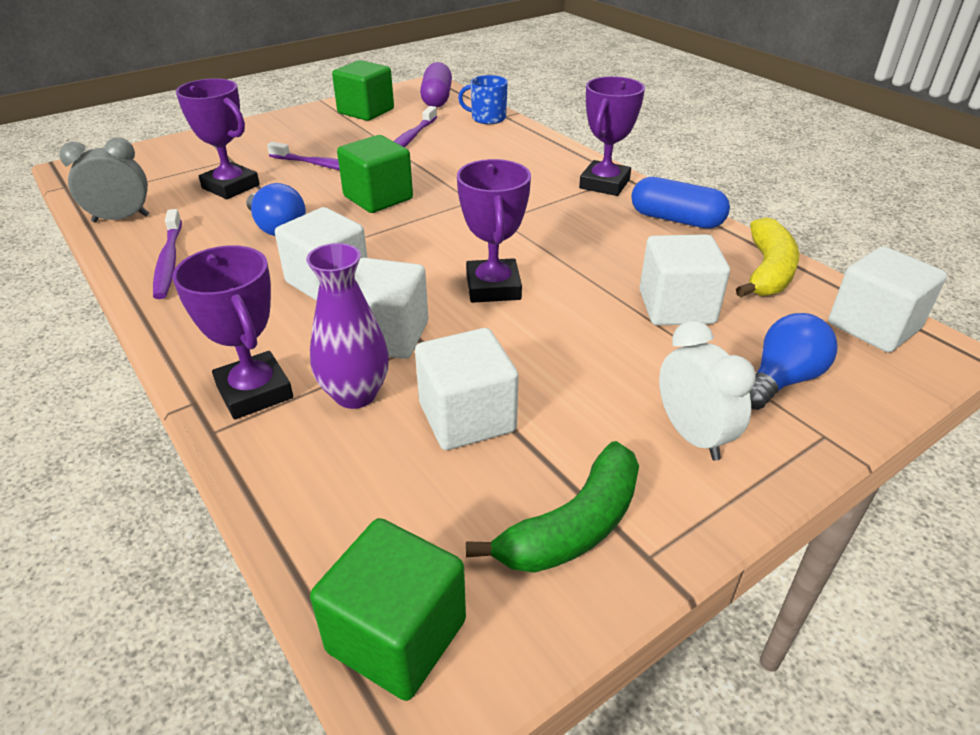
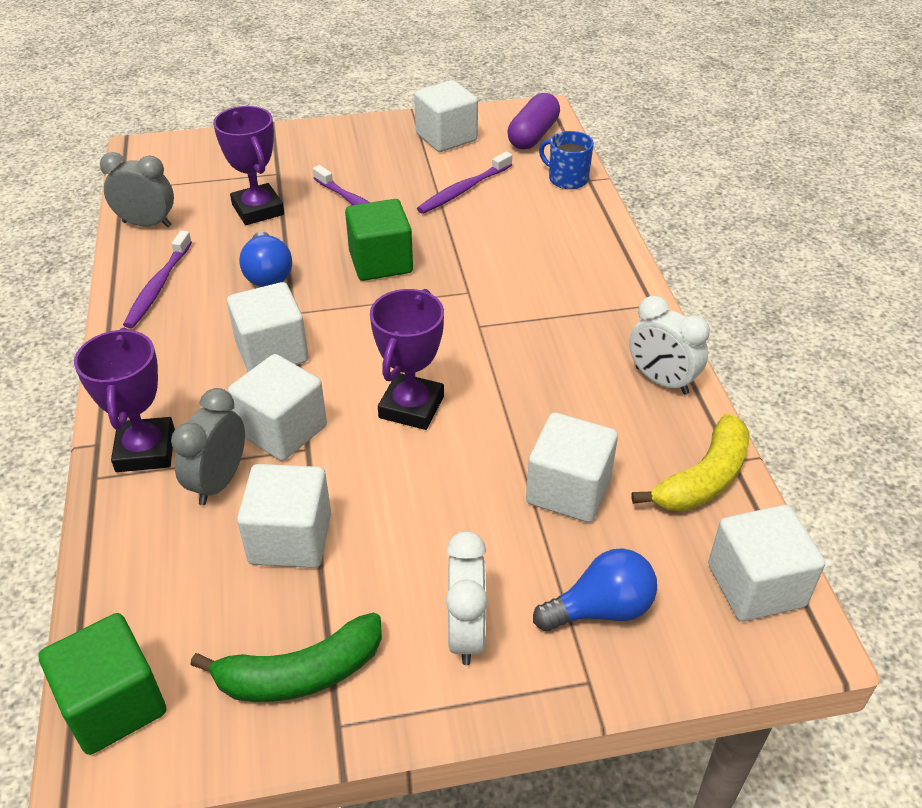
camera: 25 degrees right, 5 degrees up
purple vase [306,243,389,409] -> grey clock [171,388,245,505]
green cube [332,60,394,121] -> white cube [414,80,478,152]
purple trophy [579,76,645,196] -> none
blue capsule [631,177,730,229] -> white clock [629,296,710,395]

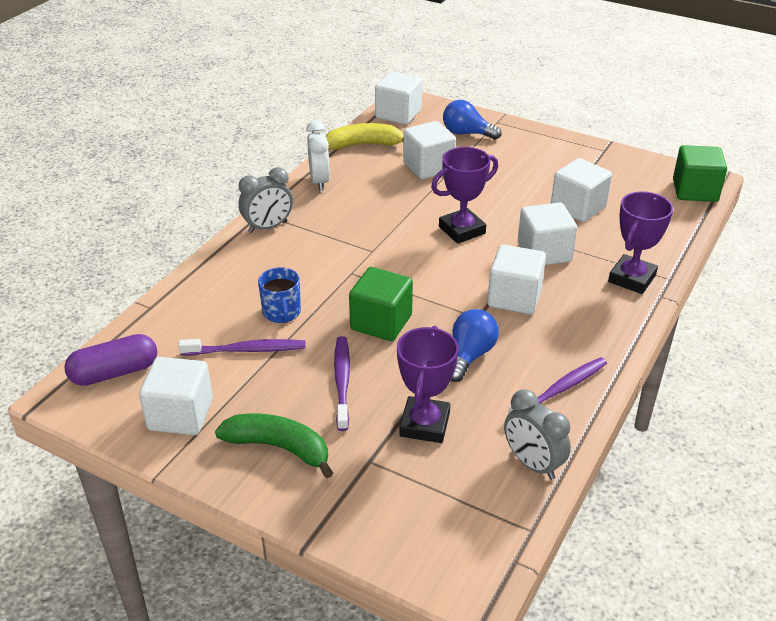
camera: 140 degrees left, 5 degrees down
grey clock [171,388,245,505] -> grey clock moved to [239,167,293,233]
green banana [190,613,382,702] -> green banana moved to [215,414,333,478]
white clock [446,531,487,665] -> none
blue mug [539,131,594,189] -> blue mug moved to [258,267,301,323]

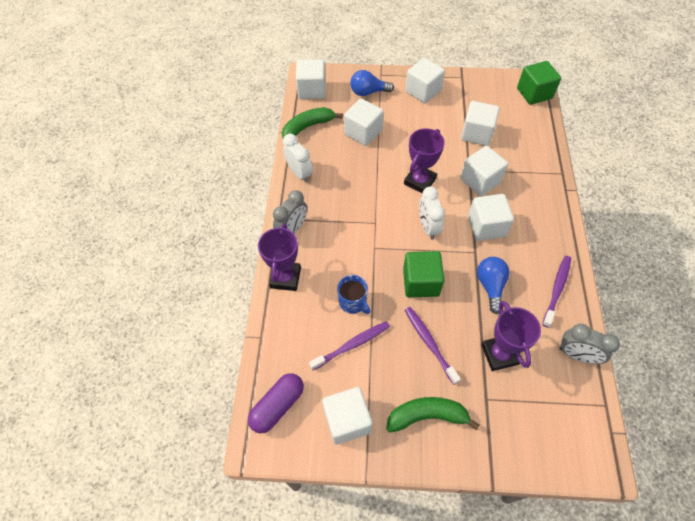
camera: 25 degrees left, 20 degrees up
yellow banana [326,123,403,150] -> green banana [282,107,343,138]
purple trophy [608,191,673,294] -> purple trophy moved to [258,223,301,291]
none -> white cube [405,58,445,103]
none -> white clock [419,186,445,240]

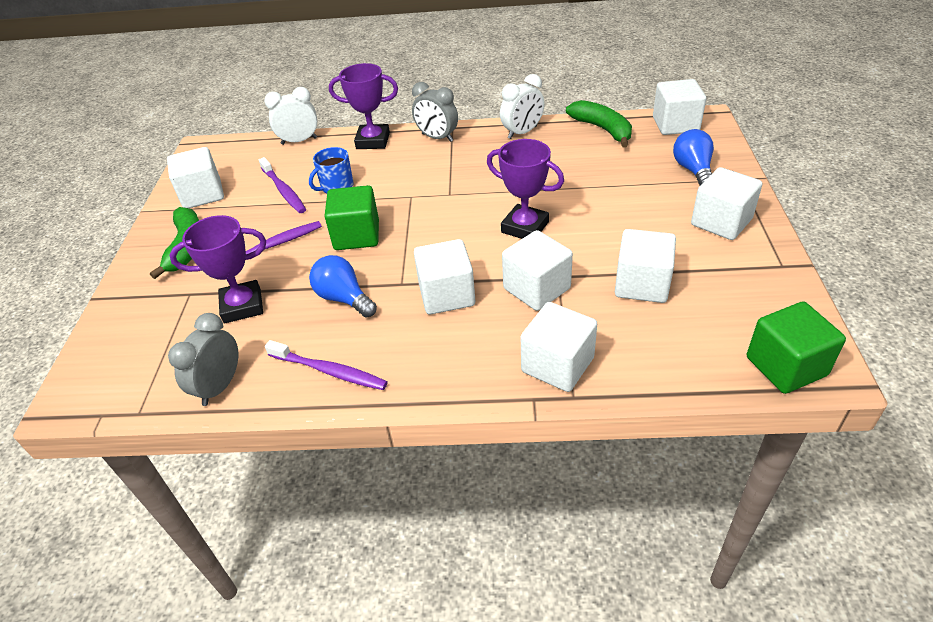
camera: 90 degrees right, 15 degrees down
purple capsule [248,373,304,433] -> none
white cube [344,99,384,146] -> white cube moved to [521,302,597,392]
white clock [419,186,445,240] -> white clock moved to [264,87,317,145]
blue light bulb [477,257,510,314] -> blue light bulb turned 135 degrees counterclockwise [309,255,377,318]

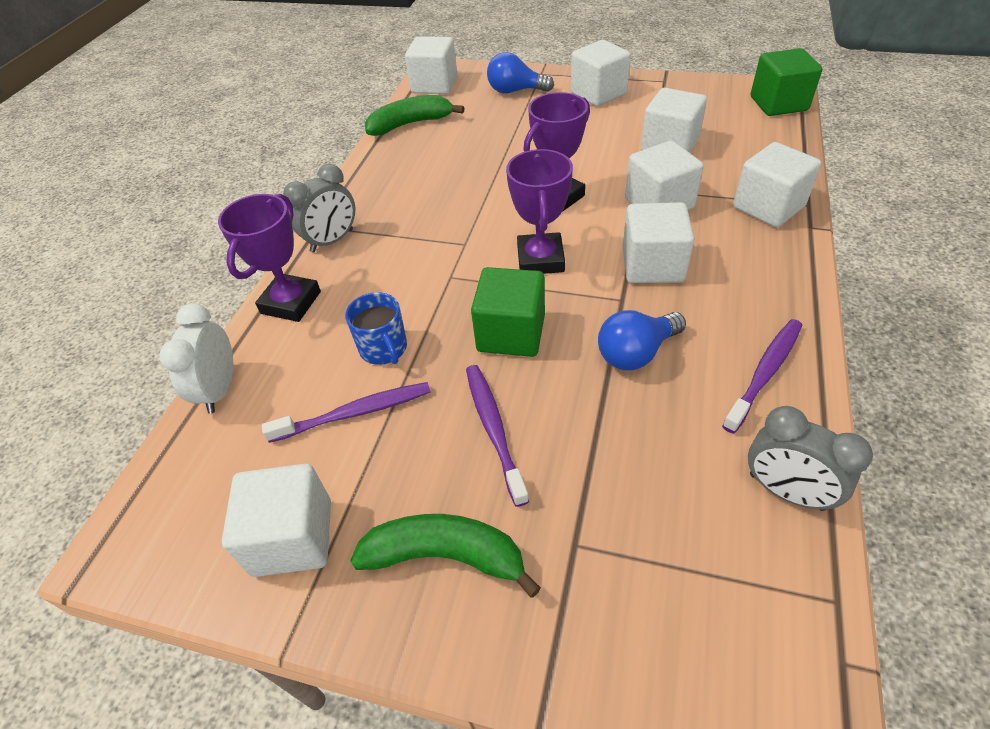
camera: 75 degrees left, 5 degrees up
purple trophy [170,215,266,324] -> purple trophy moved to [506,149,573,274]
white clock [500,74,544,139] -> none

